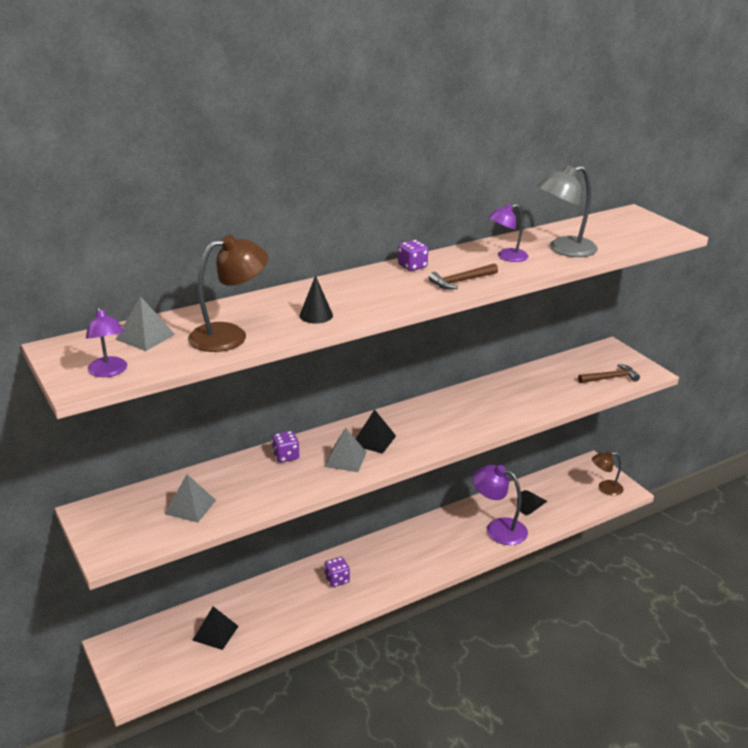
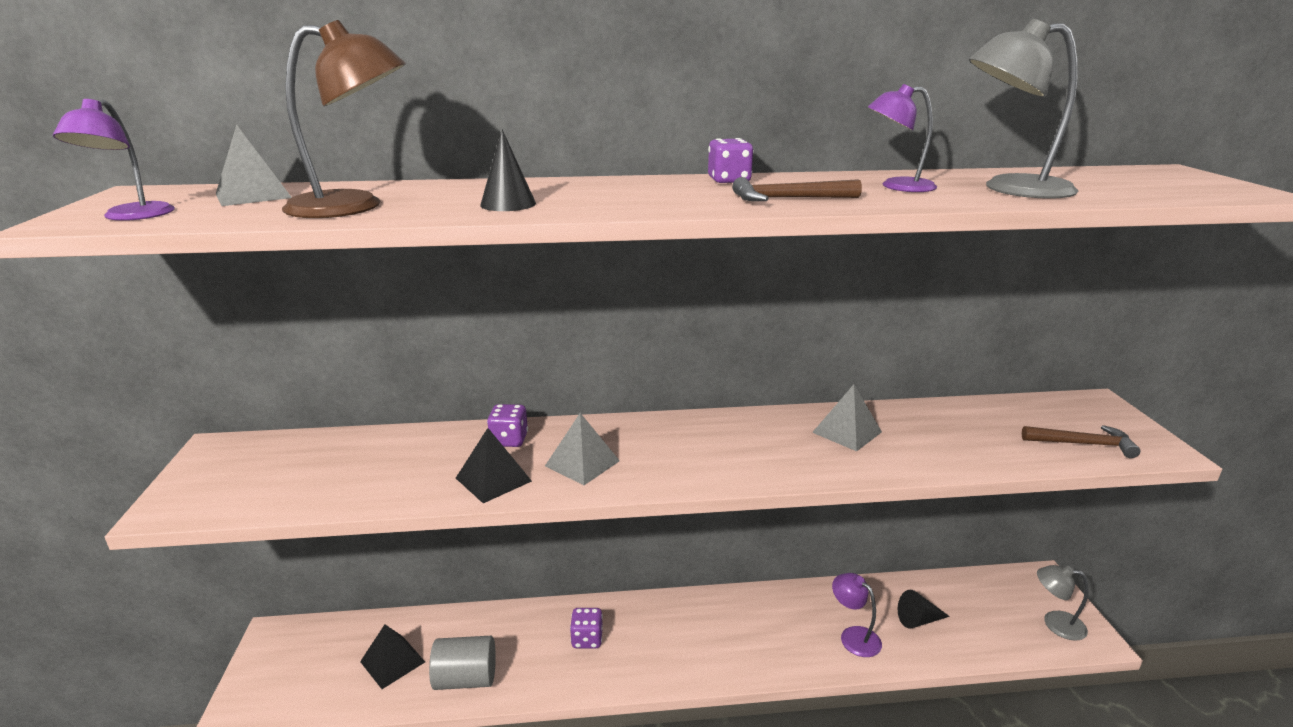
camera: 25 degrees right, 5 degrees down
grey pyramid [165,474,216,523] -> grey pyramid moved to [812,384,882,451]
black pyramid [356,409,396,454] -> black pyramid moved to [456,428,532,503]
purple lamp [472,465,528,545] -> purple lamp [832,573,882,657], size x0.63
brown lamp [592,451,624,496] -> grey lamp [1037,565,1089,641]
none -> grey cylinder [429,636,496,690]

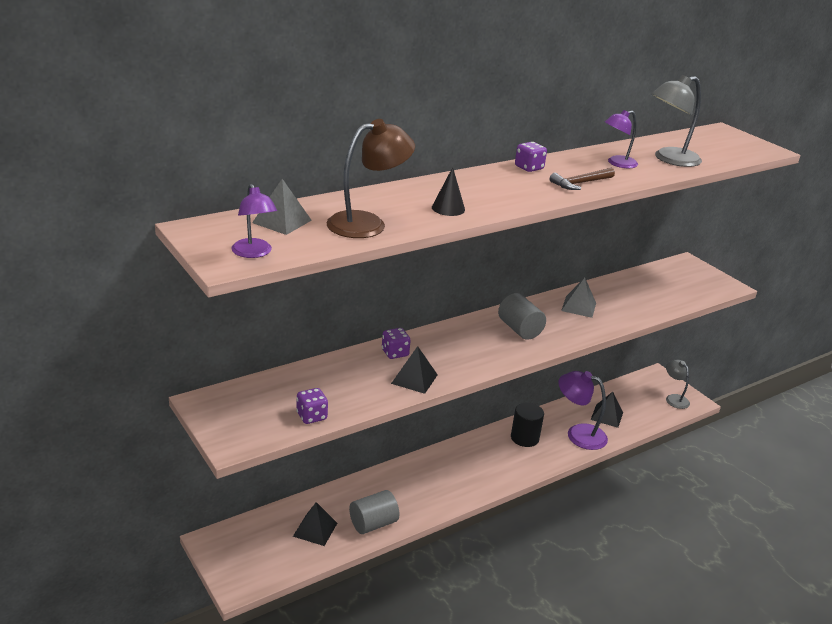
camera: 30 degrees left, 5 degrees up
grey pyramid [545,413,620,485] -> none
purple dice [570,608,603,648] -> purple dice moved to [296,388,328,424]
purple lamp [832,573,882,657] -> purple lamp [558,371,608,450], size x1.58
black cone [898,590,950,629] -> black pyramid [591,392,623,428]
brown hammer [1022,425,1140,458] -> none
grey lamp [1037,565,1089,641] -> grey lamp turned 75 degrees clockwise [666,360,690,409]
none -> grey cylinder [498,293,546,340]
none -> black cylinder [511,403,544,447]

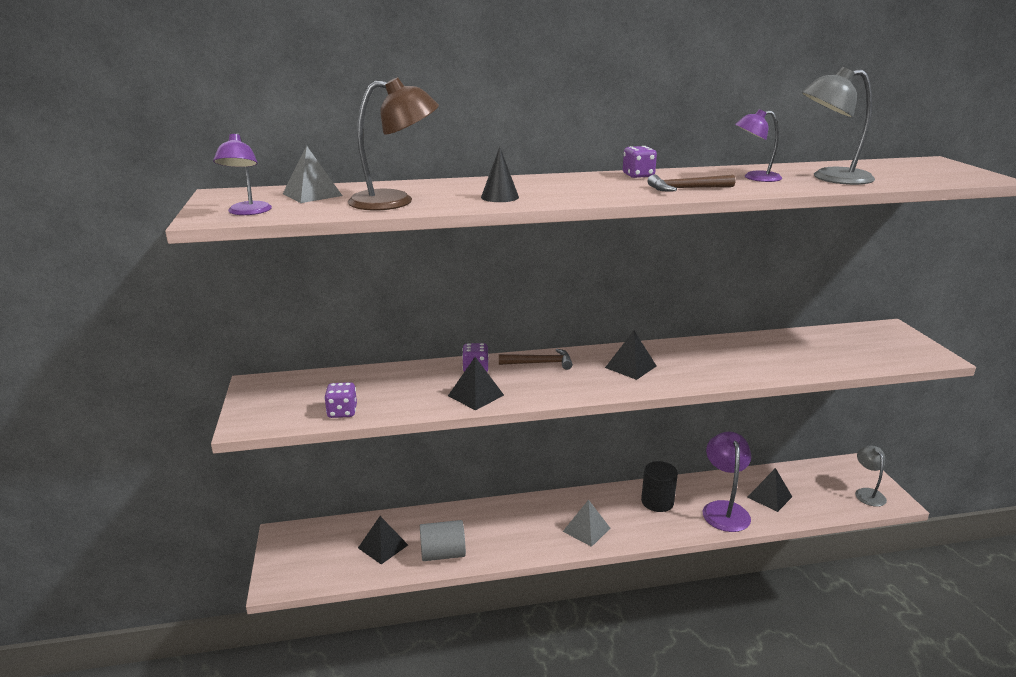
camera: 25 degrees right, 5 degrees down
grey cylinder [498,293,546,340] -> black pyramid [605,331,656,380]
purple lamp [558,371,608,450] -> purple lamp turned 45 degrees clockwise [703,432,751,532]
grey pyramid [561,278,596,318] -> grey pyramid moved to [563,499,610,547]
none -> brown hammer [499,349,573,370]

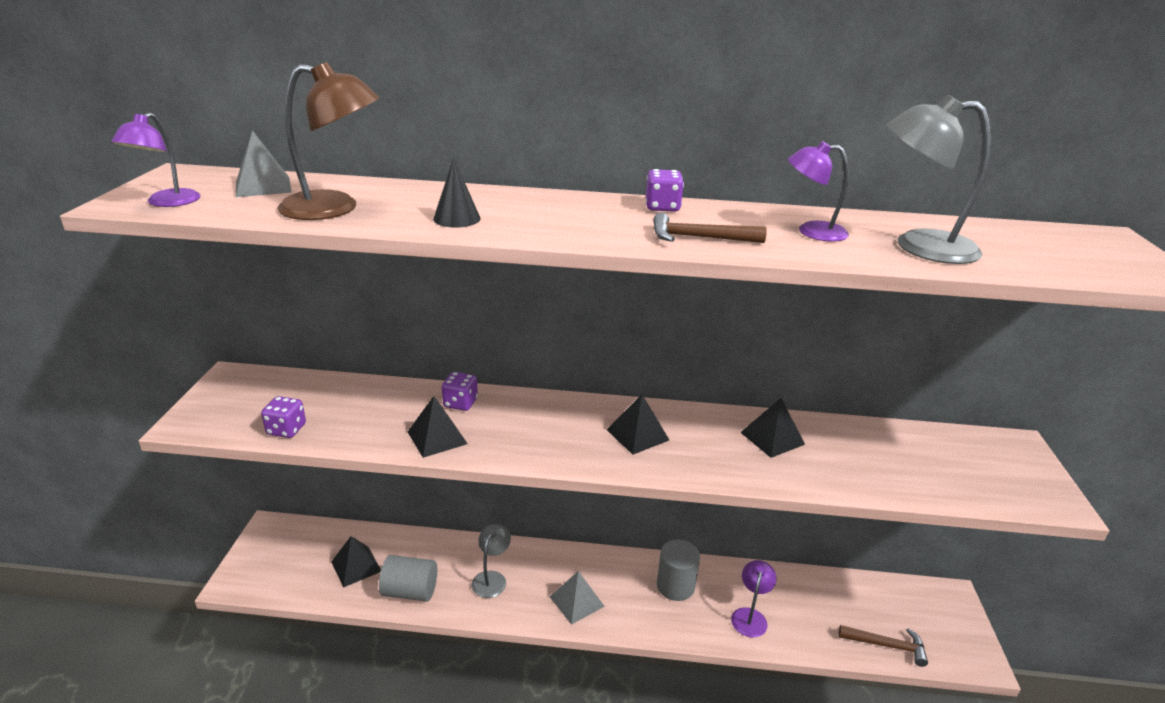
camera: 15 degrees right, 5 degrees up
brown hammer [499,349,573,370] -> brown hammer moved to [839,625,928,667]
black cylinder [641,461,678,512] -> grey cylinder [657,540,700,601]
purple lamp [703,432,751,532] -> purple lamp [731,560,777,638], size x0.63
black pyramid [747,468,792,512] -> black pyramid moved to [740,398,805,458]
grey lamp [855,446,887,507] -> grey lamp moved to [472,524,511,598]

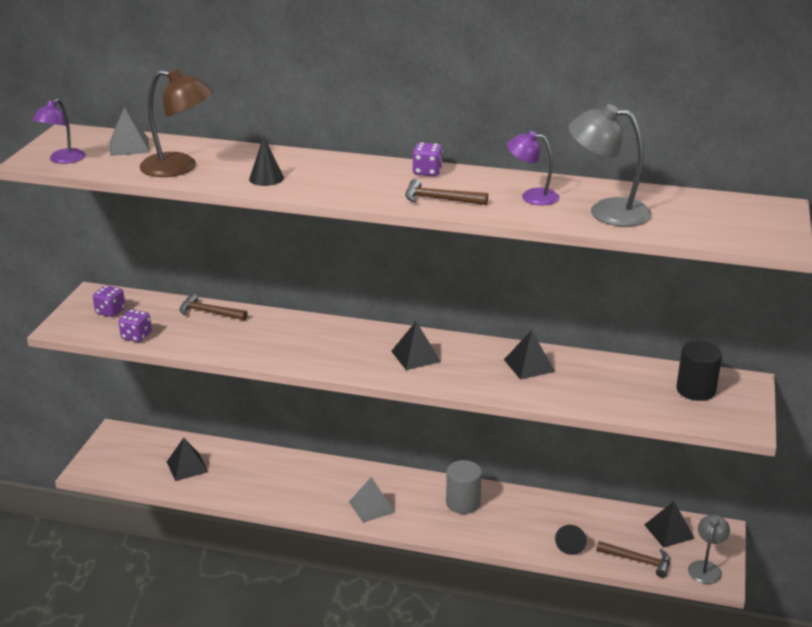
camera: 10 degrees right, 0 degrees up
grey cylinder [379,555,437,602] -> none
black pyramid [407,396,468,458] -> black pyramid moved to [644,501,695,548]
purple dice [442,372,478,411] -> purple dice moved to [93,285,125,317]
grey lamp [472,524,511,598] -> grey lamp moved to [688,514,730,584]
purple lamp [731,560,777,638] -> none
none -> brown hammer [179,293,248,320]
none -> black cone [555,525,587,555]
none -> black cylinder [676,341,722,401]

